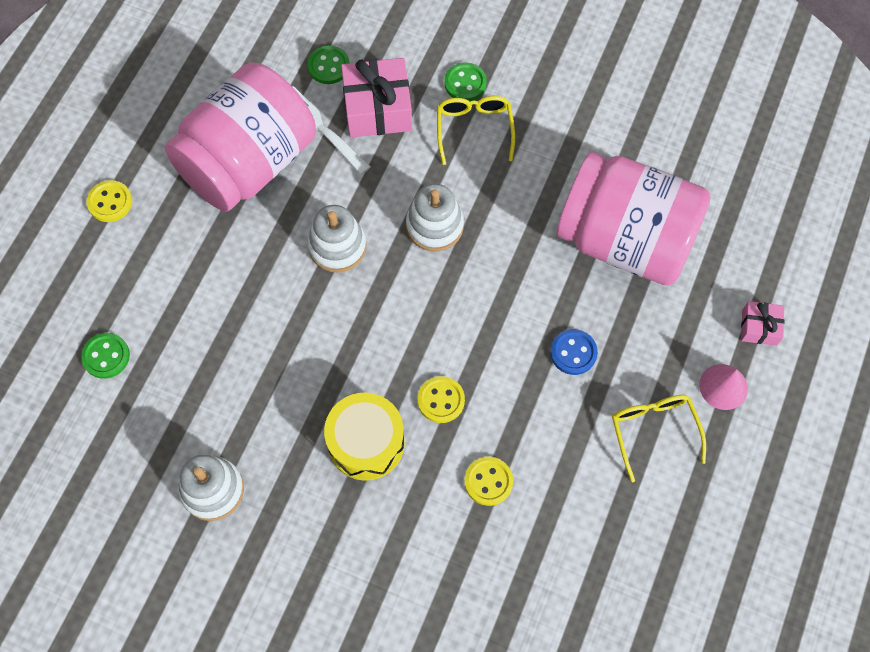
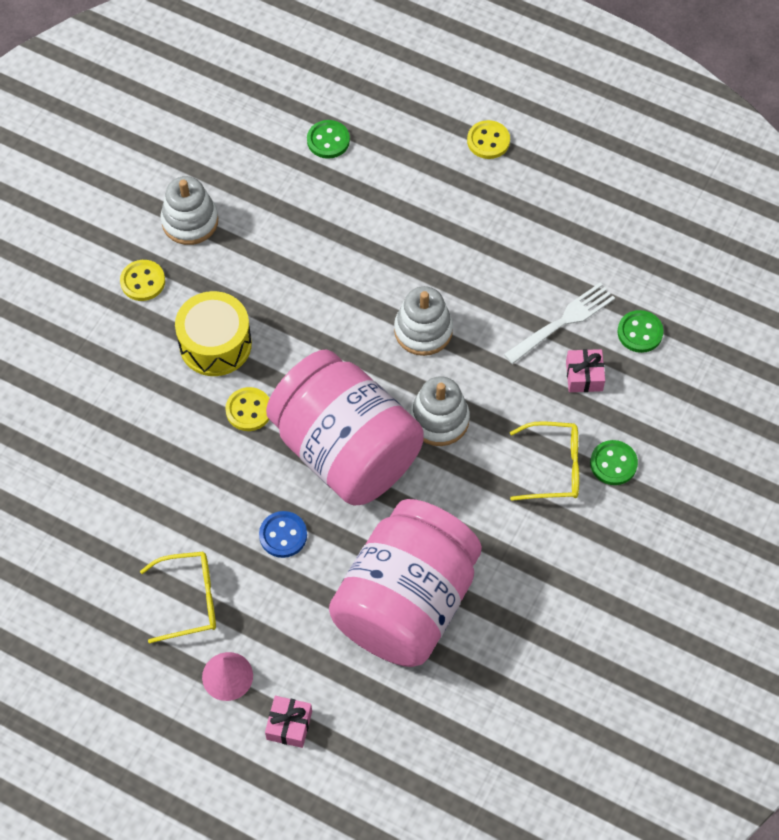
camera: 95 degrees right, 5 degrees down
pink jar [165,62,316,212] -> pink jar moved to [266,349,424,505]
pink gift [341,58,412,138] -> pink gift [566,349,605,392], size x0.53
yellow button [464,457,513,506] -> yellow button moved to [120,260,165,301]

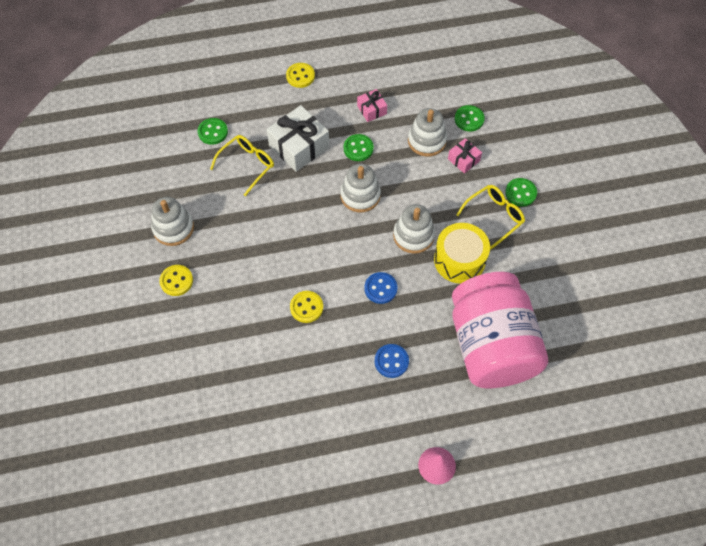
camera: 40 degrees left, 0 degrees up
yellow glasses [140,552,216,643] -> yellow glasses moved to [210,135,274,196]
yellow drum [175,291,252,376] -> yellow drum moved to [434,223,490,284]
pink gift [265,696,312,748] -> pink gift moved to [357,89,387,122]
pink jar [266,349,424,505] -> blue button [364,272,397,304]
white fork [504,283,615,364] -> white stacking toy [408,108,447,157]
none -> white gift [267,105,329,172]
none -> green button [343,134,374,161]

